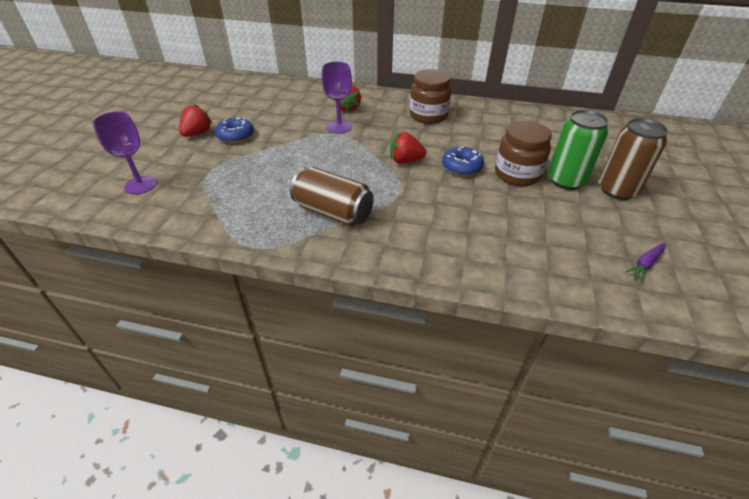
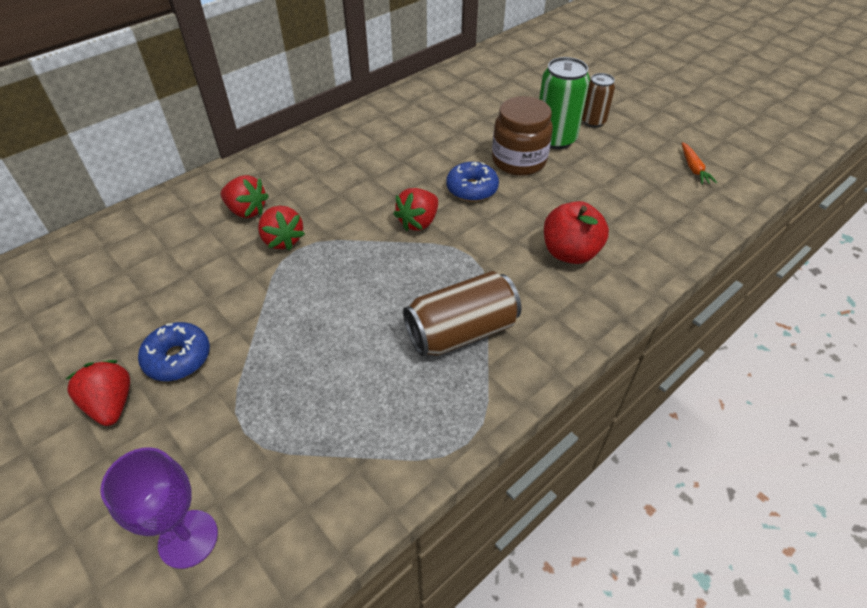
camera: 55 degrees left, 5 degrees up
purple goblet [322,61,352,133] -> red strawberry [258,206,305,250]
brown jar [410,69,452,124] -> none
brown can [599,118,668,200] -> brown can [582,73,615,127], size x0.62
purple carrot [625,242,666,281] -> orange carrot [682,142,717,185]
none -> red apple [544,201,609,264]

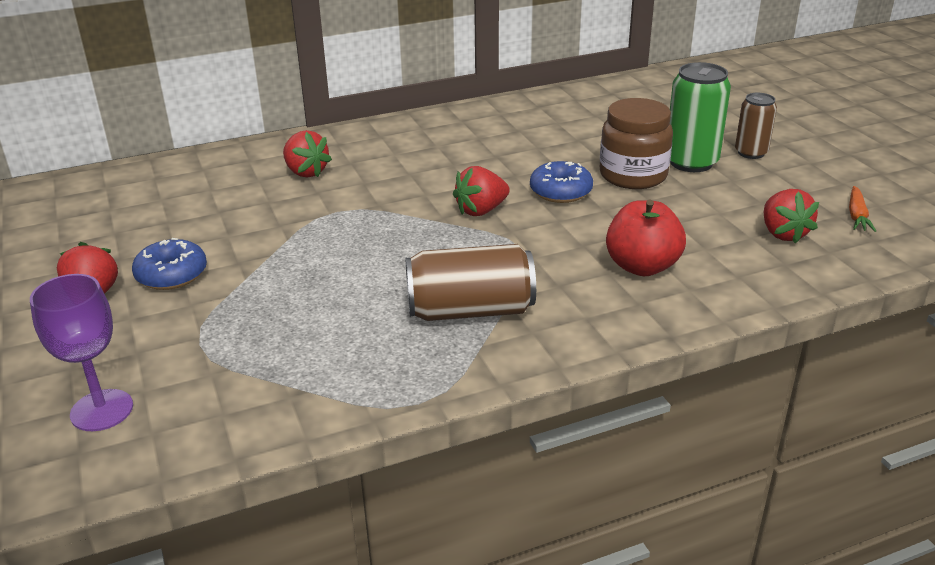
camera: 20 degrees right, 15 degrees down
red strawberry [258,206,305,250] -> red strawberry moved to [764,189,819,244]

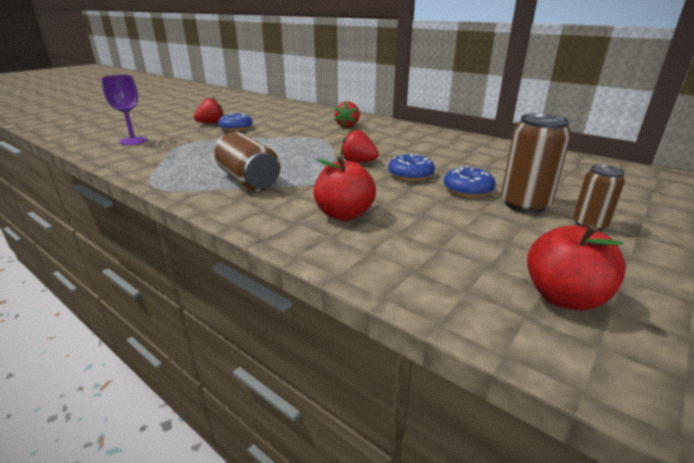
camera: 60 degrees right, 5 degrees down
brown jar [600,98,673,189] -> blue donut [444,166,496,197]
green can [670,62,731,172] -> brown can [501,113,571,213]
red strawberry [764,189,819,244] -> none
orange carrot [849,186,876,232] -> red apple [527,224,626,311]

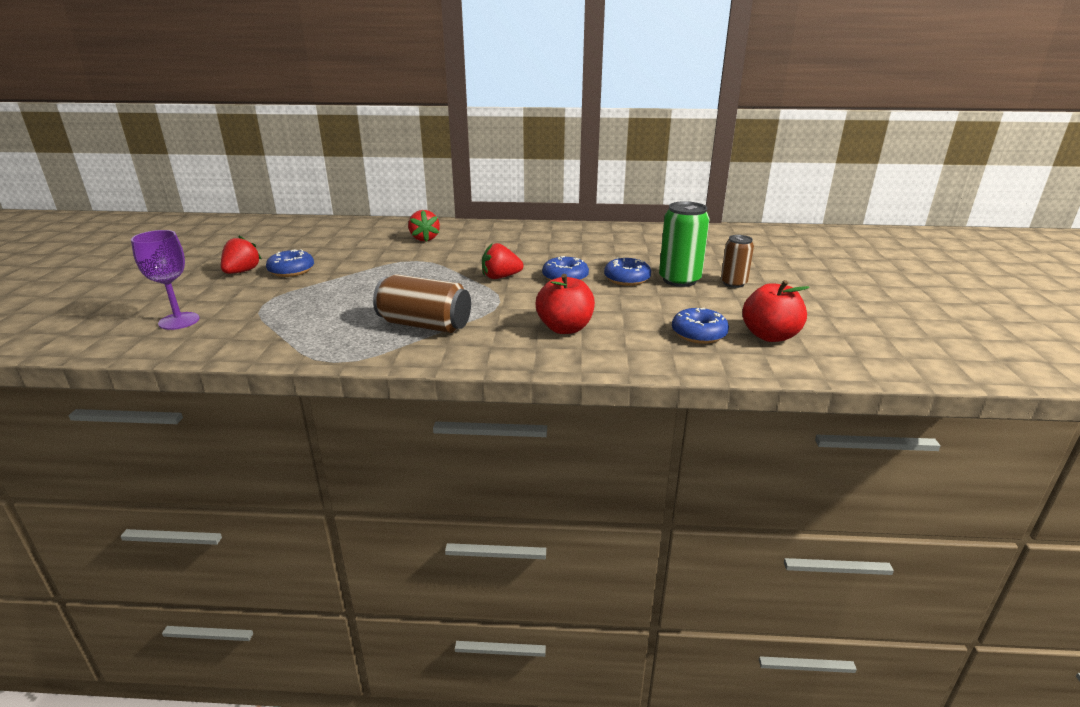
camera: 35 degrees left, 0 degrees up
brown can [501,113,571,213] -> green can [659,201,710,287]
none -> blue donut [672,308,729,344]

